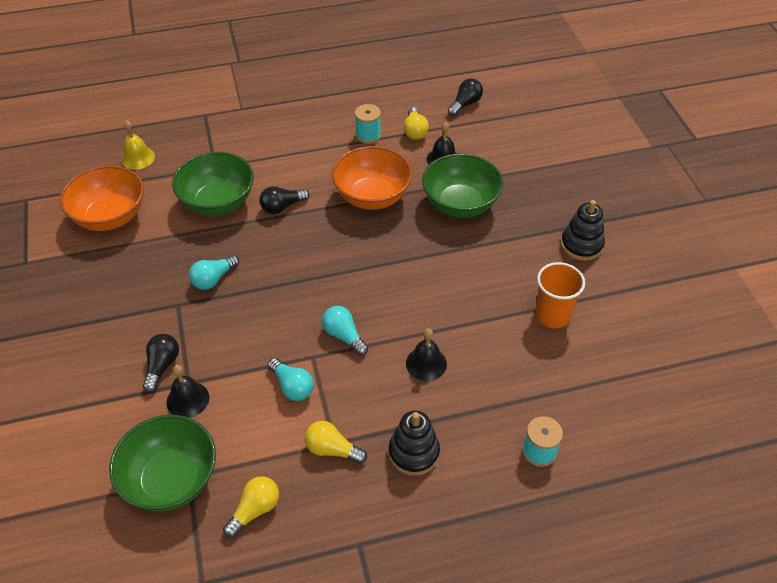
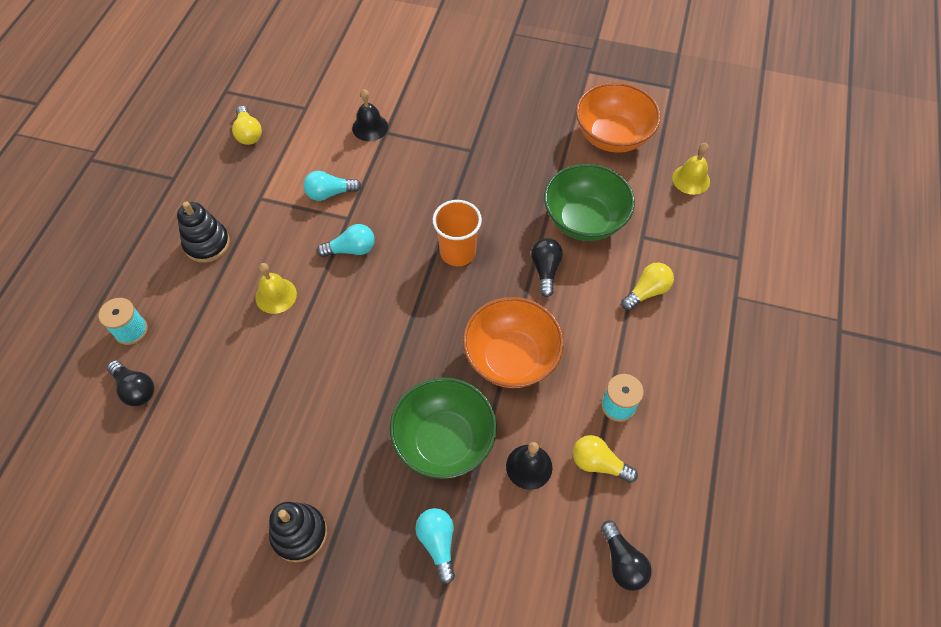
camera: 120 degrees right, 10 degrees up
green bowl [109,415,216,512] -> none
black light bulb [143,334,179,393] -> black light bulb moved to [107,360,154,406]
turquoise light bulb [189,255,239,290] -> turquoise light bulb moved to [415,508,455,584]
yellow light bulb [305,421,367,464] -> yellow light bulb moved to [621,263,674,310]
black bell [406,328,447,381] -> yellow bell [255,263,297,314]
orange cup [535,262,585,328] -> orange cup moved to [433,200,482,266]

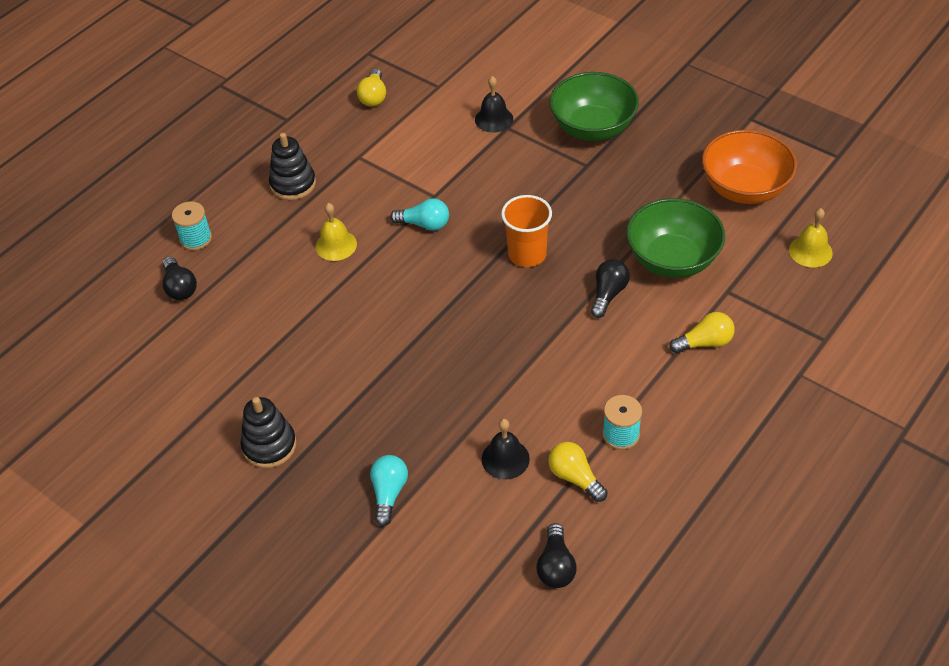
camera: 25 degrees right, 10 degrees down
turquoise light bulb [303,171,362,201] -> none
green bowl [390,377,497,479] -> green bowl moved to [549,72,639,141]
orange bowl [463,297,564,388] -> none

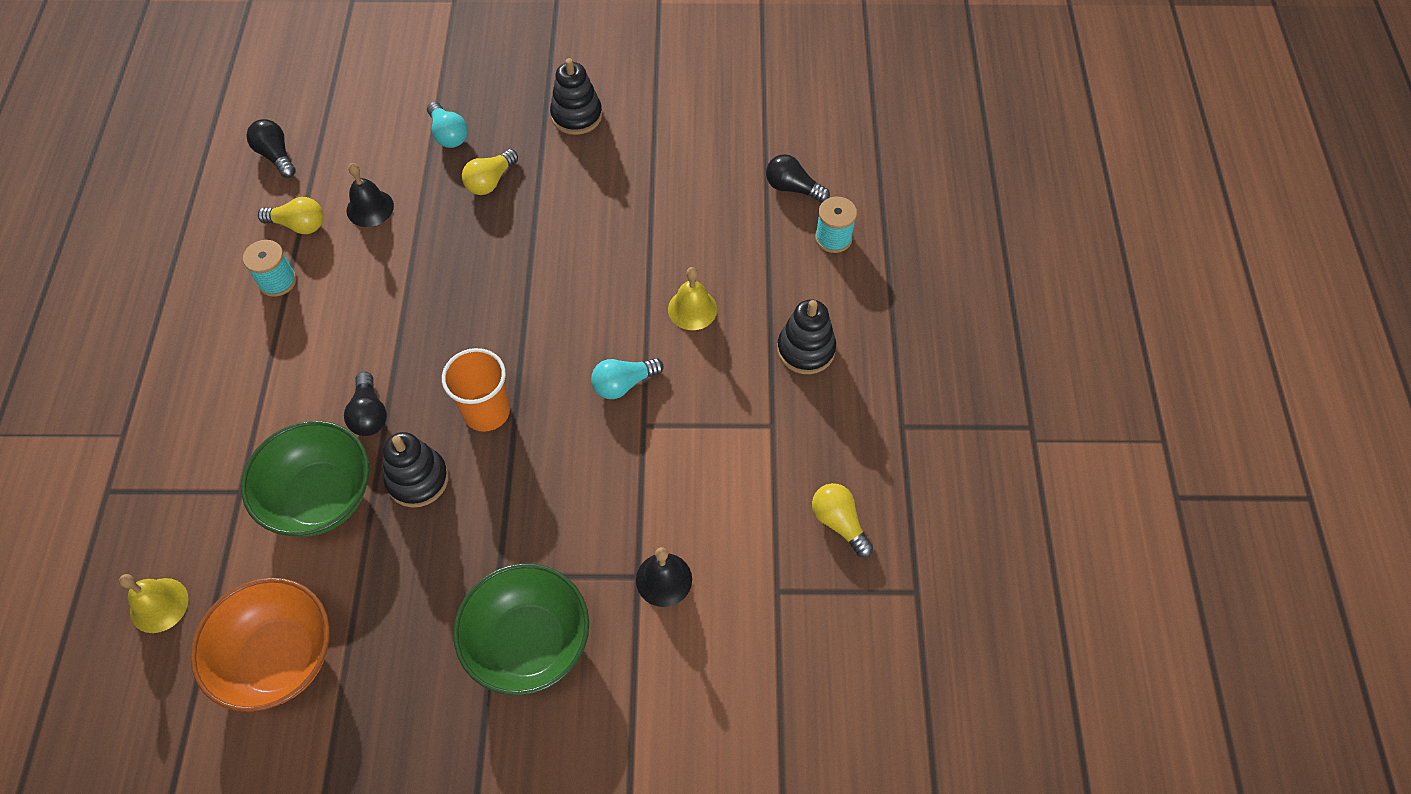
camera: 140 degrees right, 10 degrees up
yellow light bulb [669,312,735,353] -> yellow light bulb moved to [462,149,518,195]
none -> black stacking toy [383,432,449,508]

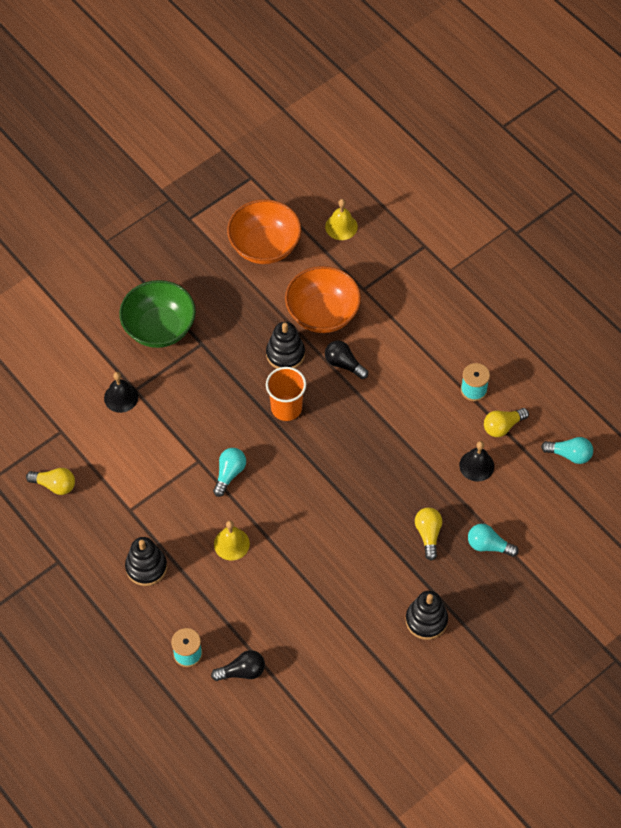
camera: 140 degrees right, 0 degrees up
green bowl [241,421,369,537] -> orange bowl [285,266,361,333]
black light bulb [246,119,296,178] -> turquoise light bulb [541,437,593,464]

